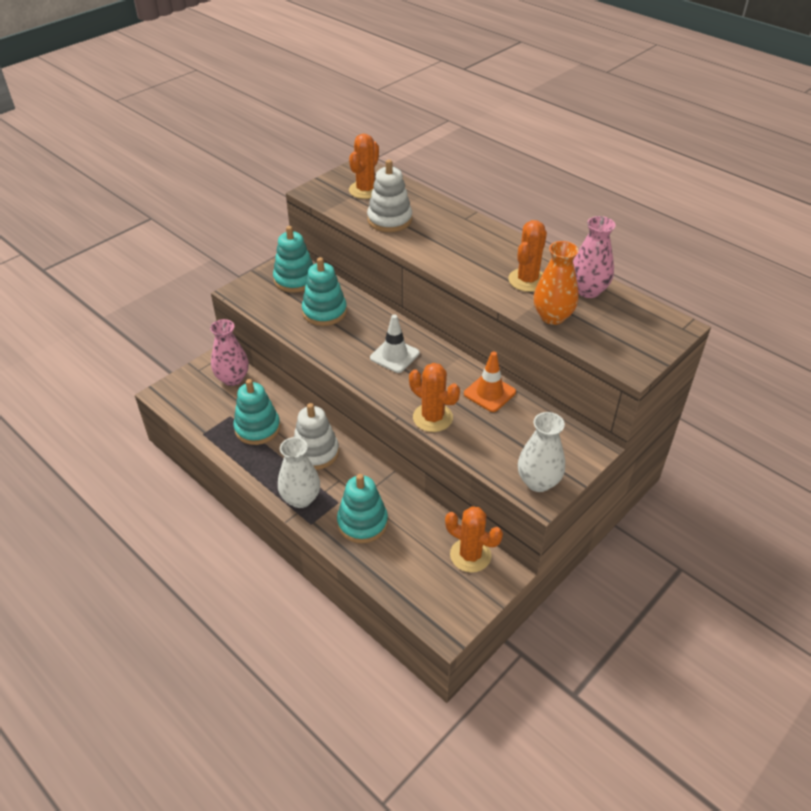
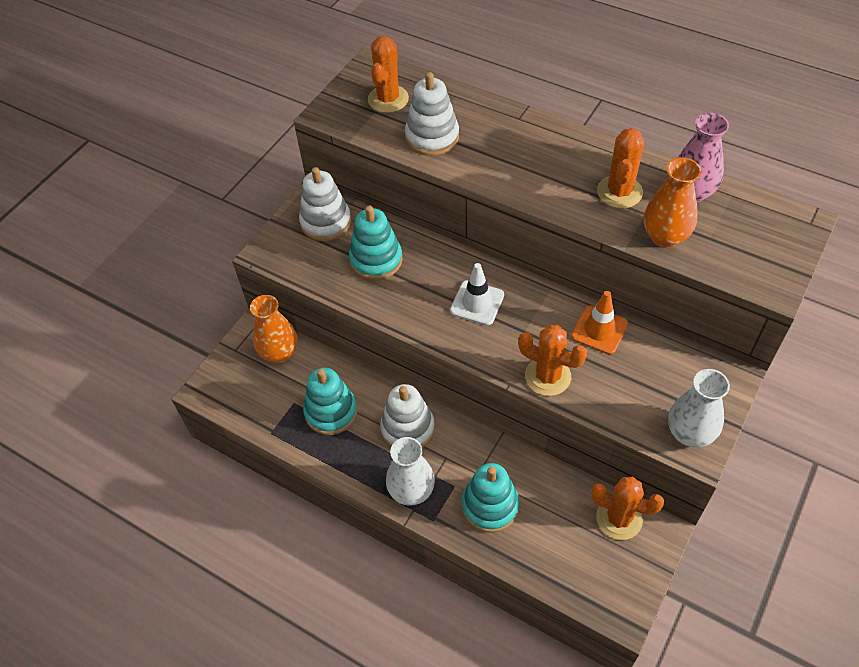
camera: 10 degrees left, 10 degrees up
pink vase [210,319,249,386] -> orange vase [250,295,297,363]
turquoise stacking toy [273,226,313,293] -> white stacking toy [299,167,351,241]

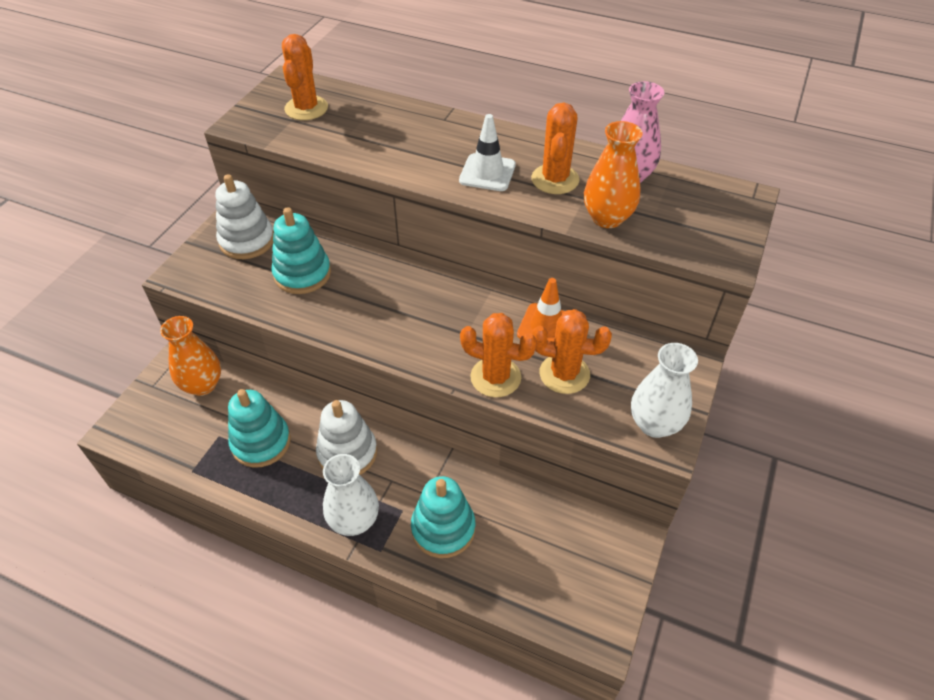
camera: 10 degrees left, 5 degrees down
white stacking toy [405,72,459,156] -> none
white traffic cone [450,263,504,325] -> white traffic cone moved to [459,114,516,191]
orange cactus [591,477,664,540] -> orange cactus moved to [532,309,612,394]

